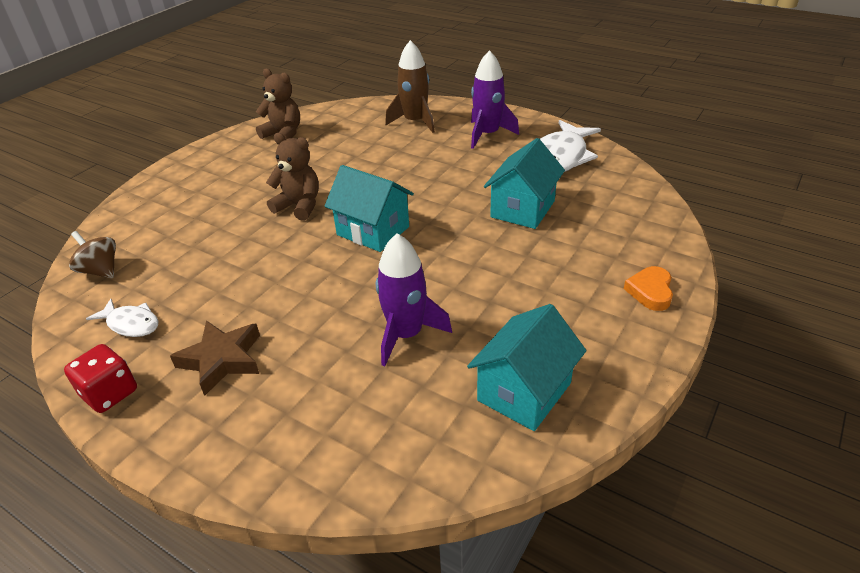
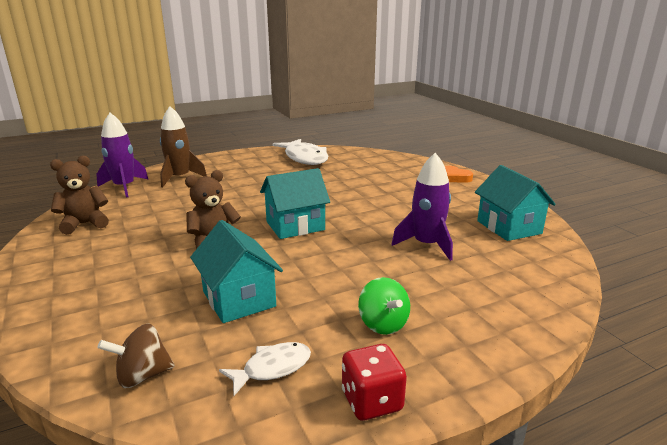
camera: 60 degrees left, 15 degrees down
brown star [170,320,260,396] -> green spinning top [358,277,410,335]
purple rocket [471,50,519,149] -> purple rocket moved to [96,113,149,197]
turquoise house [484,138,565,229] -> turquoise house moved to [190,220,283,323]

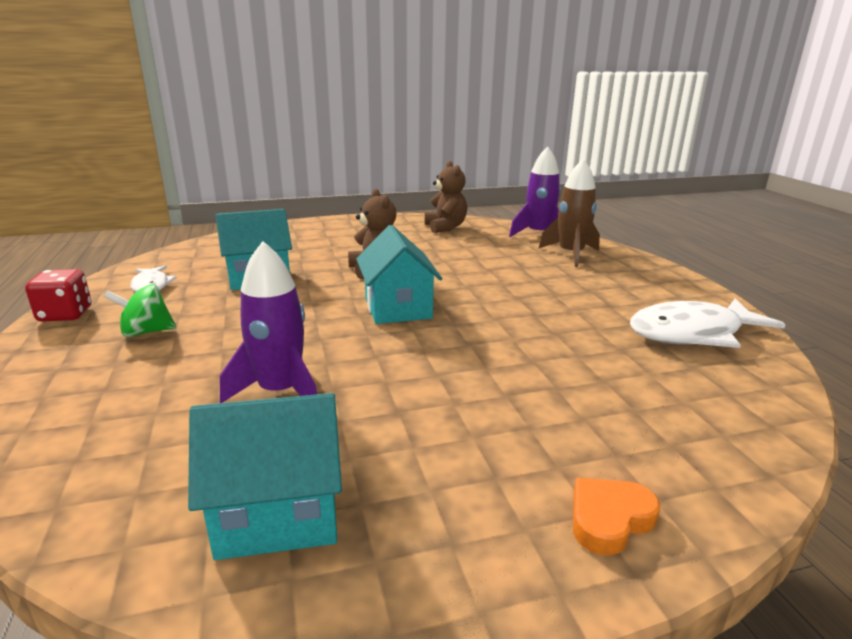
camera: 100 degrees right, 0 degrees up
brown spinning top [97,324,175,388] -> none

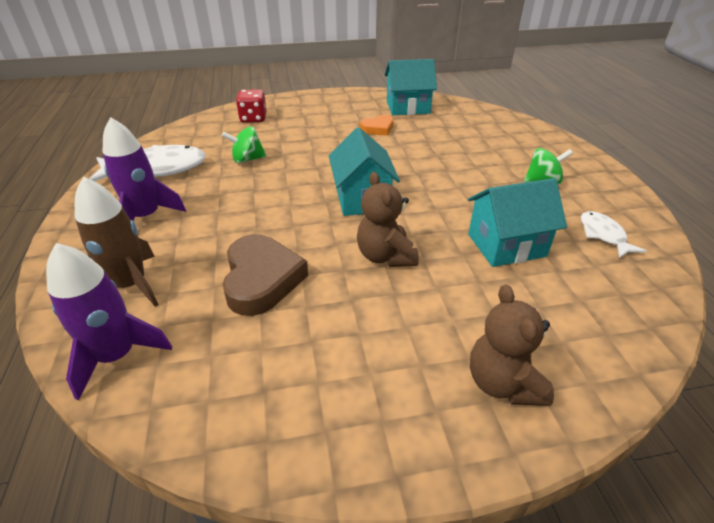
camera: 175 degrees left, 15 degrees up
red dice [25,269,91,322] -> red dice moved to [236,89,267,123]
purple rocket [220,241,317,403] -> purple rocket moved to [103,117,186,220]
brown teddy bear [425,161,467,233] -> brown teddy bear moved to [470,284,554,406]
orange heart [573,478,660,555] -> orange heart moved to [360,115,393,136]
none -> green spinning top [222,126,266,163]
none -> brown heart [222,234,308,316]

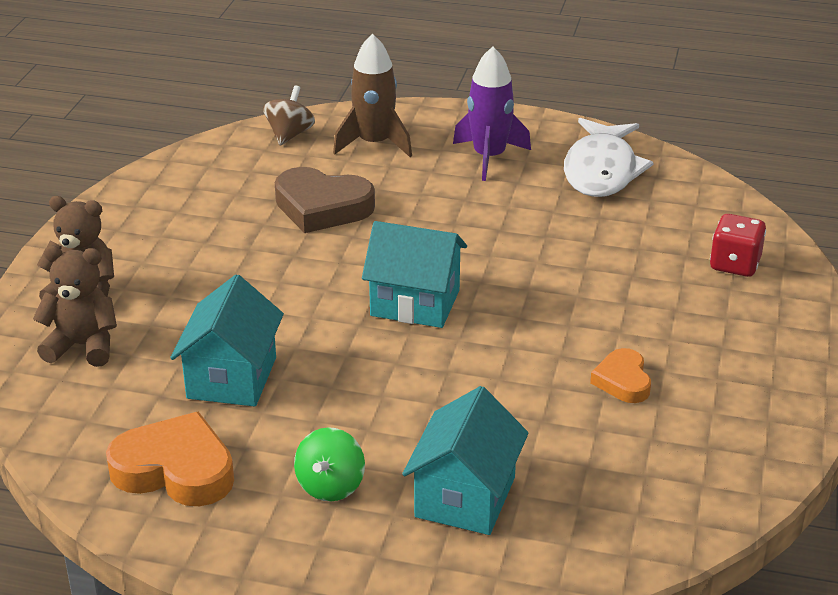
camera: 115 degrees right, 5 degrees down
purple rocket [46,243,172,400] -> brown spinning top [263,85,315,146]
green spinning top [222,126,266,163] -> none
brown teddy bear [357,172,419,267] -> brown teddy bear moved to [33,246,117,367]
turquoise house [385,59,437,115] -> turquoise house moved to [402,386,529,535]
white fish [581,211,647,258] -> orange heart [106,412,234,506]

